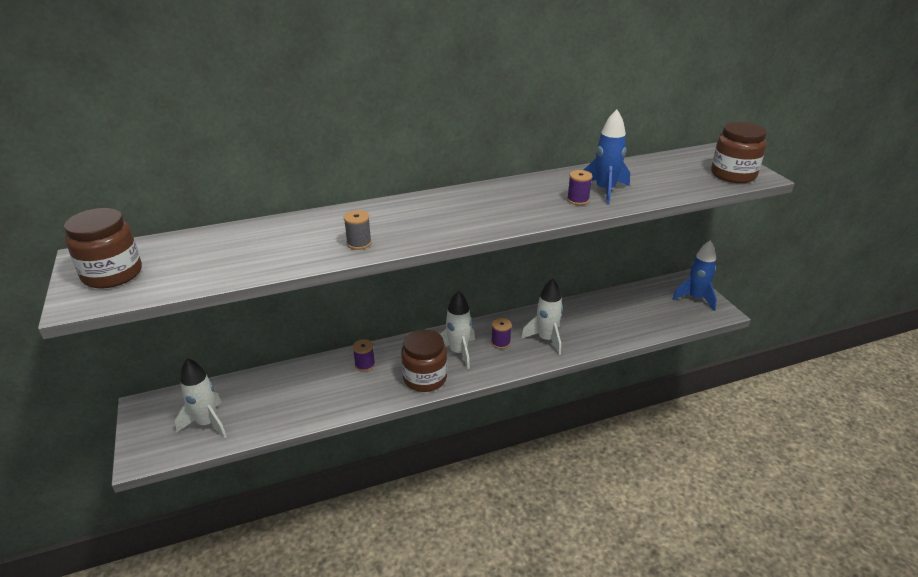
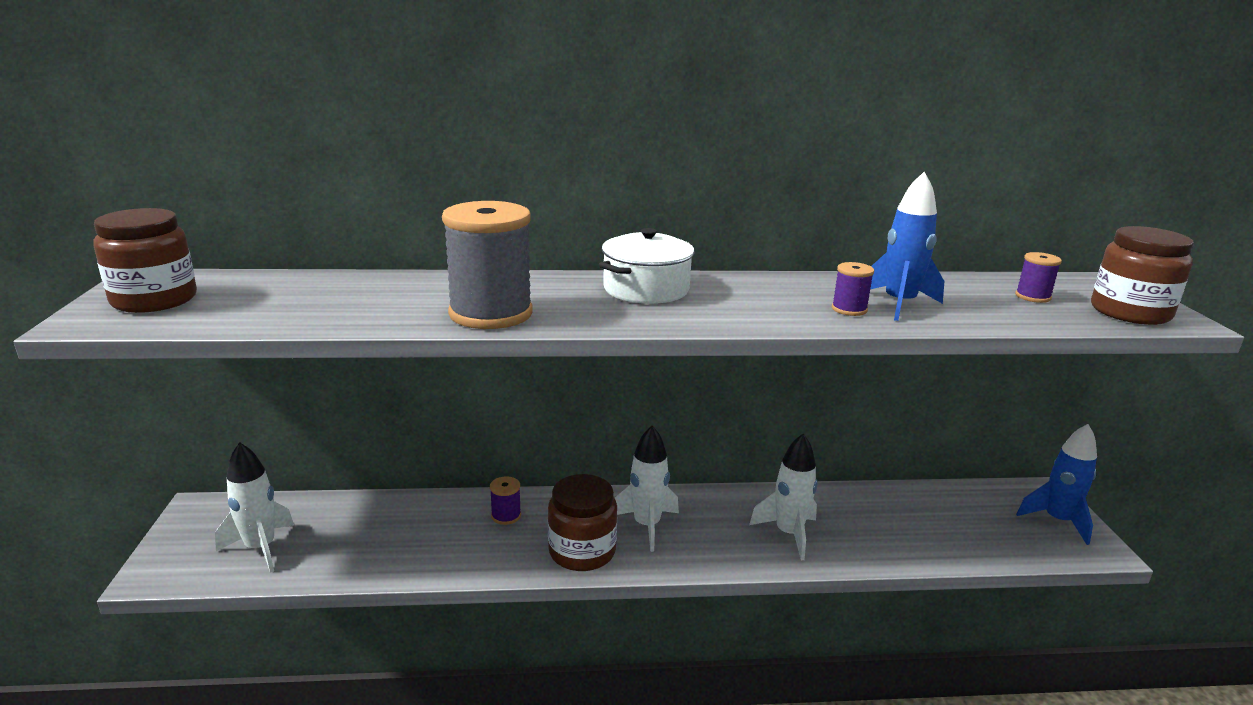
camera: 15 degrees right, 10 degrees down
grey spool [344,210,372,250] -> grey spool [442,201,532,329], size x2.25
purple spool [491,318,512,349] -> purple spool moved to [1015,252,1062,303]
none -> white pot [599,228,695,304]

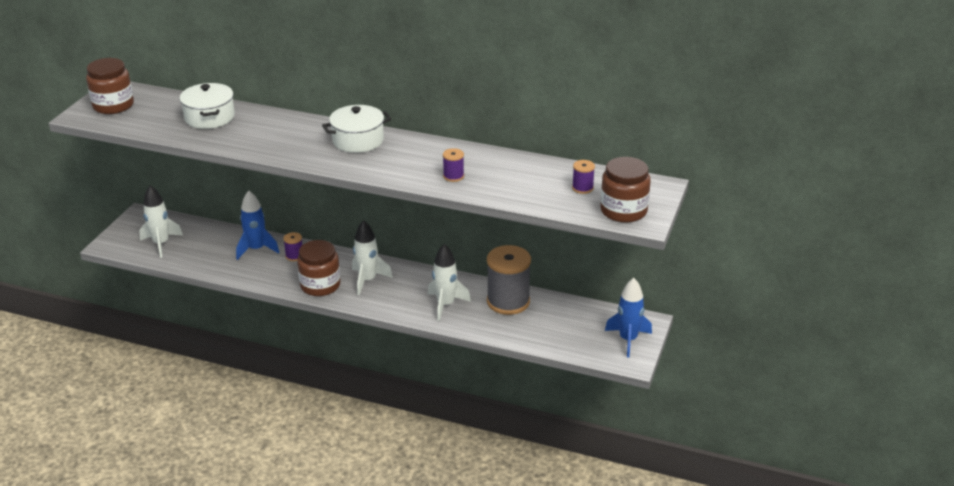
camera: 25 degrees right, 10 degrees up
grey spool [442,201,532,329] -> grey spool moved to [487,245,531,315]
blue rocket [870,172,944,321] -> blue rocket moved to [236,191,280,260]
none -> white pot [180,83,235,129]

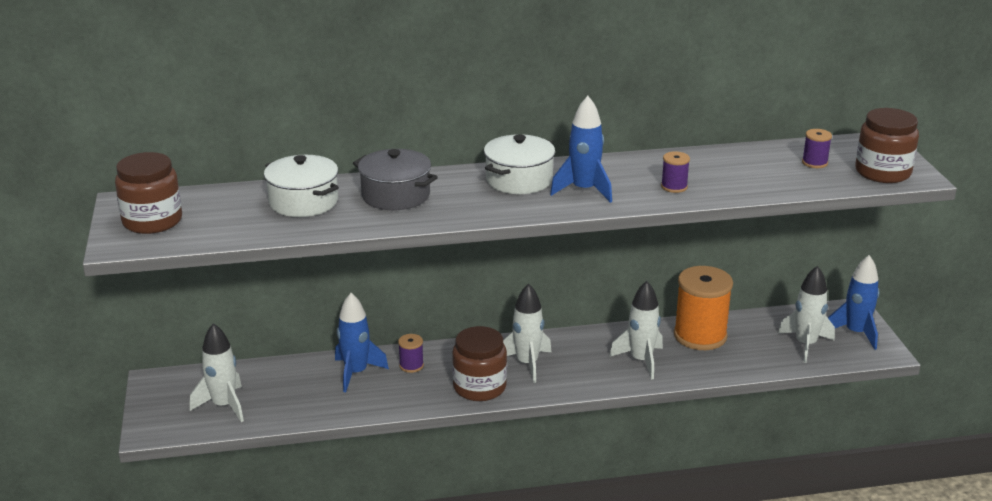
camera: 30 degrees left, 5 degrees down
grey spool [487,245,531,315] -> orange spool [674,266,733,350]
none -> grey pot [353,149,438,210]
none -> blue rocket [550,96,612,203]
none -> white rocket [778,266,835,363]

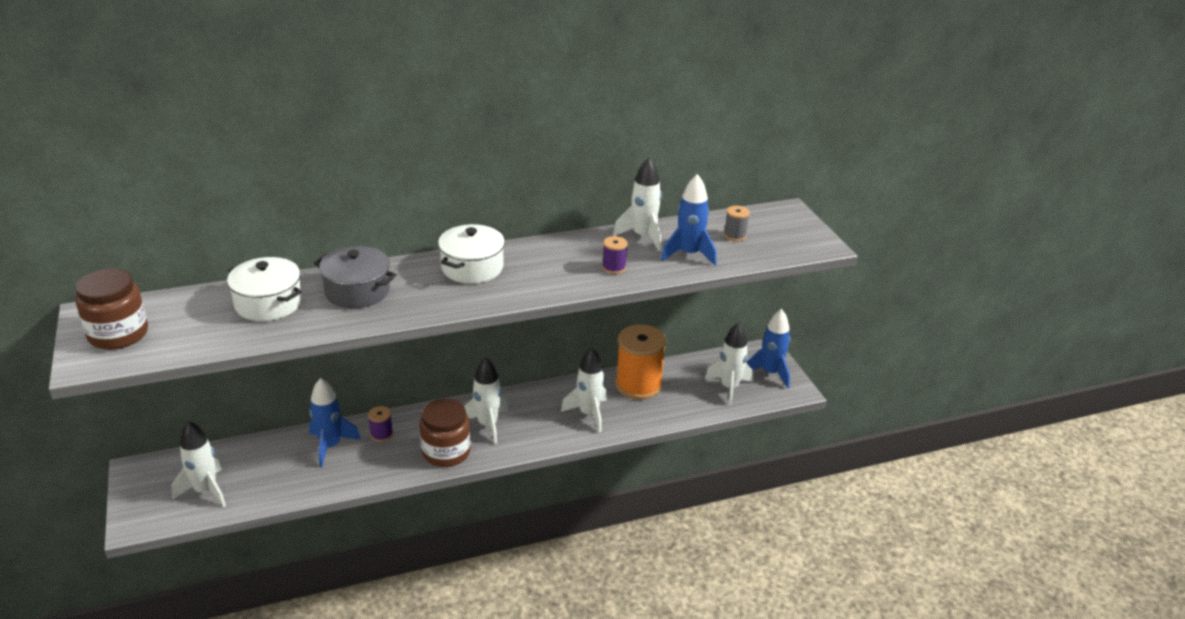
camera: 10 degrees left, 5 degrees up
blue rocket [550,96,612,203] -> blue rocket moved to [661,174,717,265]
purple spool [802,129,832,168] -> grey spool [724,206,750,241]
brown jar [855,108,919,183] -> none
none -> white rocket [613,158,662,251]

